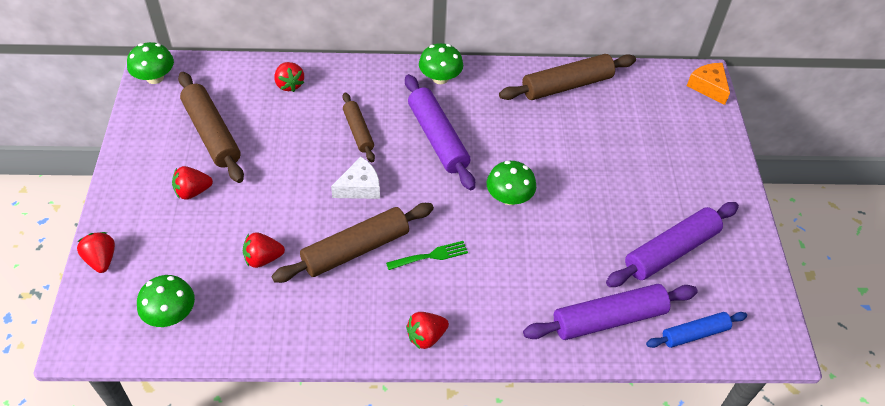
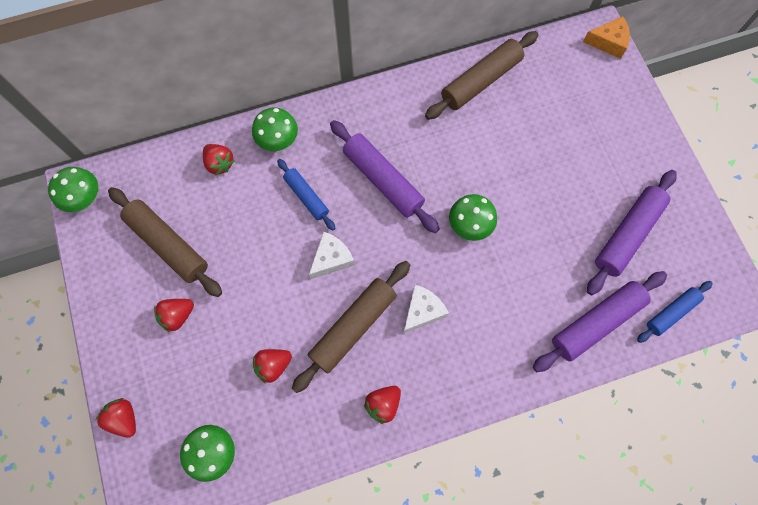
camera: 15 degrees left, 20 degrees up
brown rolling pin [342,92,375,163] -> blue rolling pin [277,159,336,230]
green fork [386,241,468,270] -> white cheese [403,285,449,334]
red strawberry [406,312,449,349] -> red strawberry moved to [364,386,401,424]
green mushroom [419,43,463,84] -> green mushroom moved to [252,108,298,151]
orange cheese [687,63,730,105] -> orange cheese turned 135 degrees clockwise [583,16,630,59]

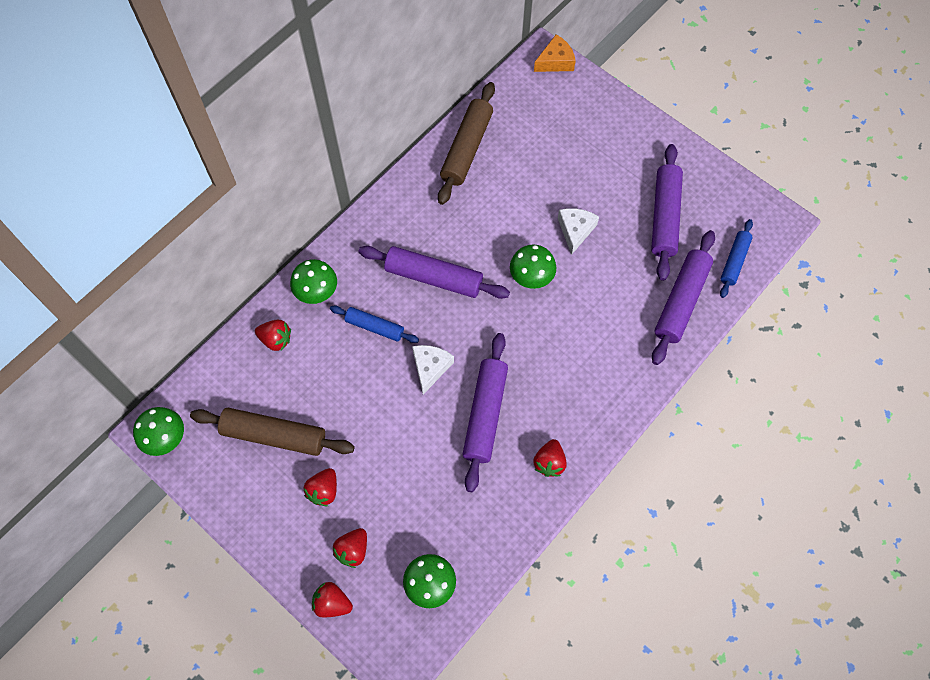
camera: 30 degrees left, 5 degrees down
red strawberry [253,349,292,384] -> red strawberry moved to [333,528,367,568]
brown rolling pin [292,261,410,393] -> purple rolling pin [462,333,508,492]
white cheese [403,285,449,334] -> white cheese moved to [558,208,599,255]

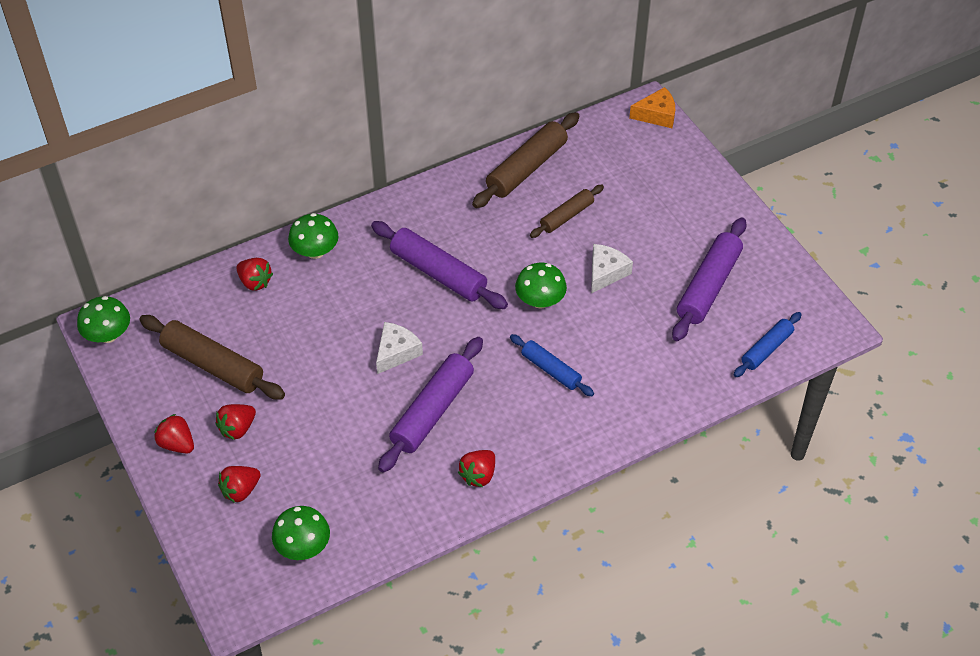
camera: 20 degrees right, 15 degrees down
red strawberry [312,582,353,618] -> red strawberry moved to [154,414,194,453]
blue rolling pin [330,306,419,343] -> blue rolling pin moved to [510,334,594,396]
purple rolling pin [652,230,715,365] -> none
none -> brown rolling pin [530,185,604,238]

